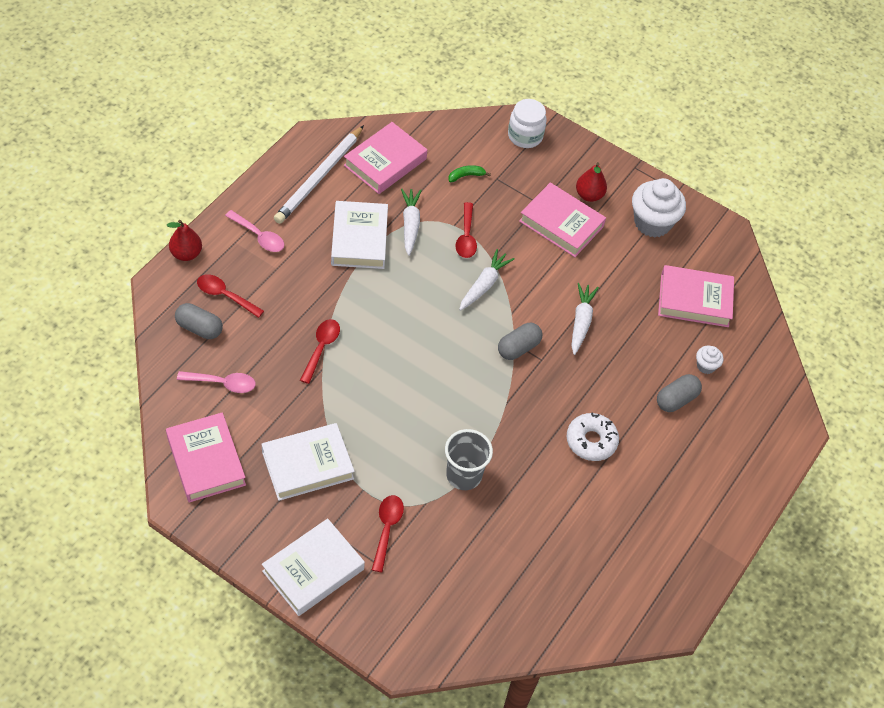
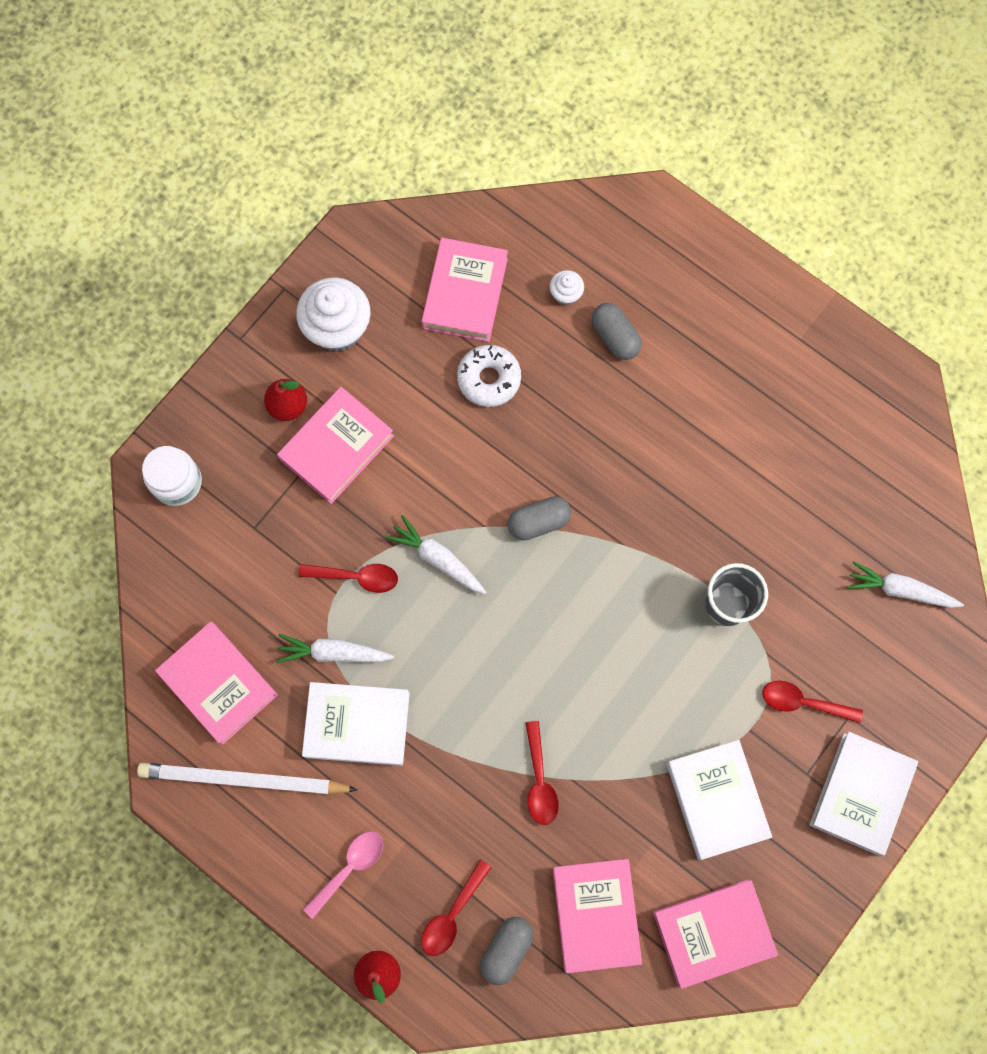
camera: 80 degrees left, 20 degrees up
pink spoon [177,371,256,393] -> pink book [552,859,642,973]
white book [262,518,365,616] -> white book turned 60 degrees clockwise [809,732,918,855]
white pencil [274,125,364,224] -> white pencil turned 150 degrees clockwise [137,763,358,795]
red spoon [300,319,340,384] -> red spoon turned 120 degrees counterclockwise [526,721,559,825]
green banana [448,165,491,182] -> none
grey capsule [498,323,542,360] -> grey capsule turned 75 degrees counterclockwise [507,497,571,541]
white donut [566,412,619,461] -> white donut moved to [457,345,521,407]
white carrot [571,283,599,355] -> white carrot moved to [847,561,964,608]

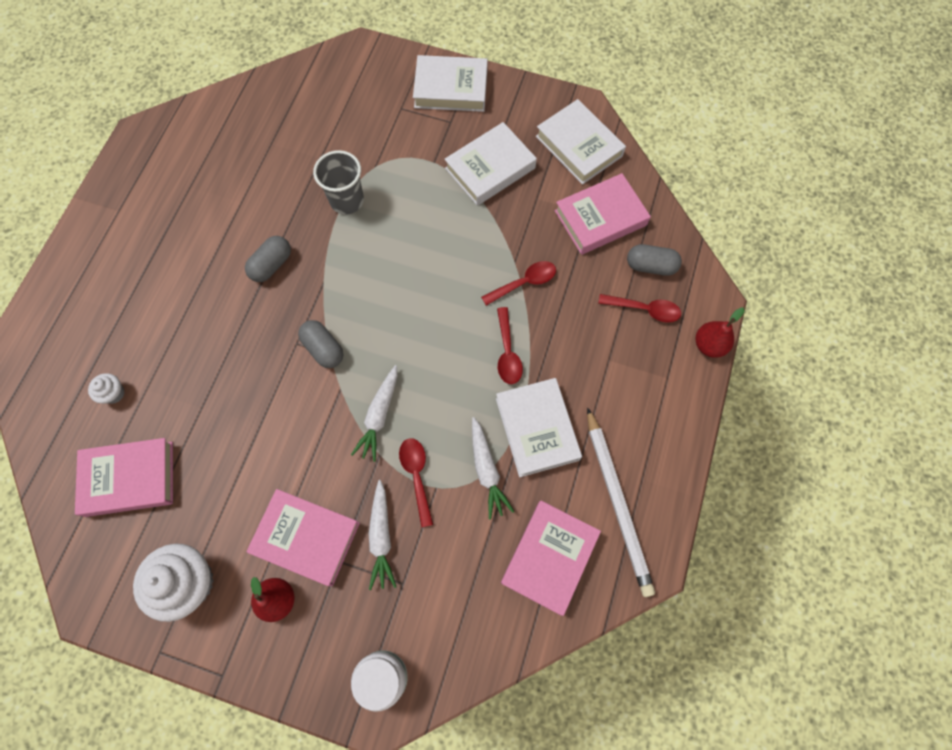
camera: 110 degrees left, 5 degrees down
pink spoon [303,831,383,919] -> none
white donut [457,345,521,407] -> none
grey capsule [592,303,642,360] -> grey capsule moved to [245,236,291,282]
pink book [653,880,778,989] -> white book [536,99,626,185]
red spoon [763,681,863,723] -> red spoon moved to [497,307,523,384]
white carrot [847,561,964,608] -> white carrot moved to [369,480,396,590]

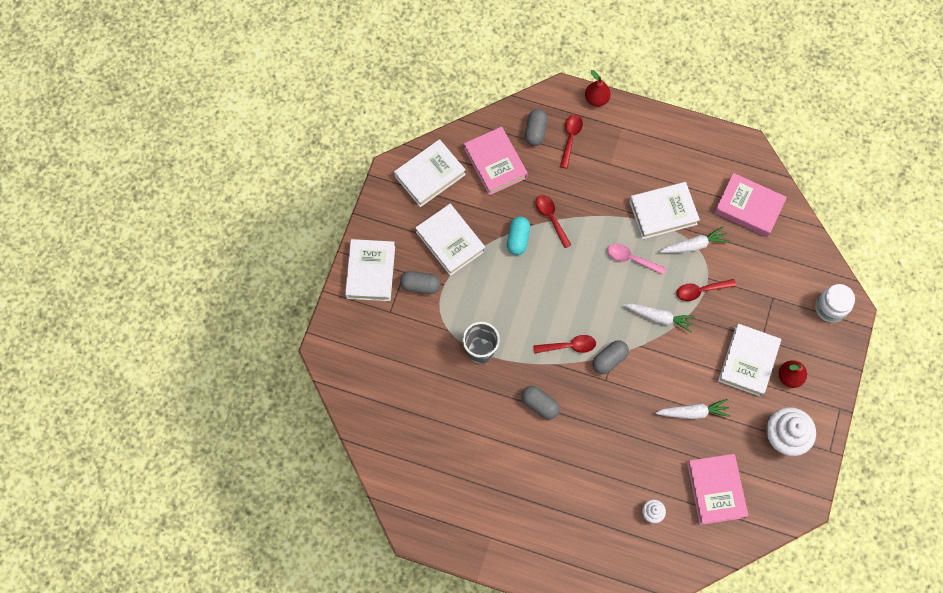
camera: 90 degrees left, 0 degrees up
pink book [246,489,360,586] -> white book [718,324,781,397]
white carrot [369,480,396,590] -> white carrot moved to [655,399,730,419]
red spoon [497,307,523,384] -> red spoon moved to [533,335,596,353]
white pencil [587,407,655,597] -> none
none -> grey capsule [400,271,440,294]
none -> turquoise capsule [507,216,530,255]
none -> pink spoon [607,244,666,275]

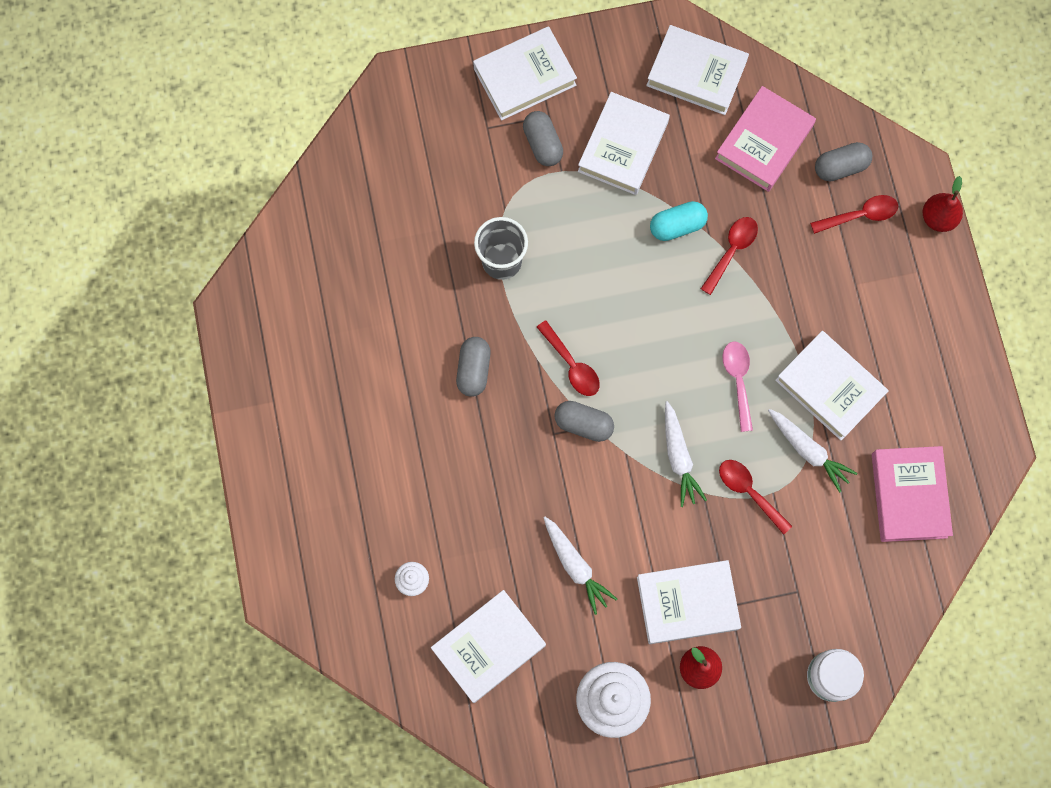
camera: 60 degrees right, 5 degrees up
pink book [687,454,748,525] -> white book [431,590,546,703]

